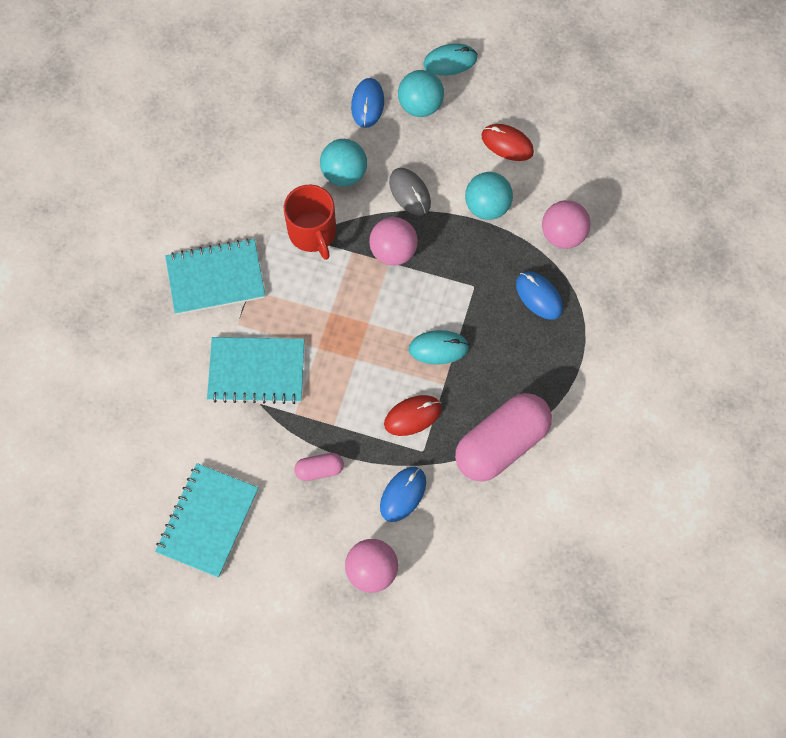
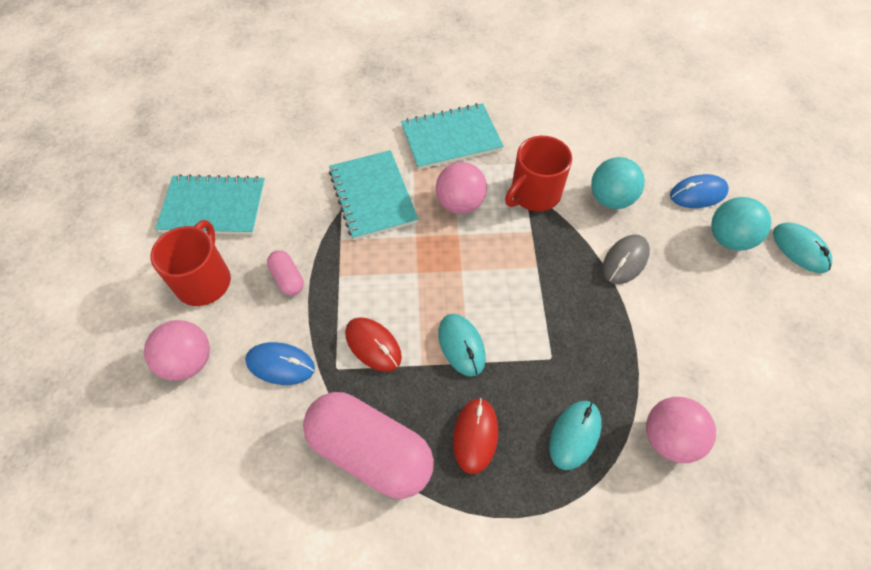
camera: 70 degrees right, 10 degrees down
turquoise notebook [165,238,265,315] -> turquoise notebook turned 75 degrees counterclockwise [401,103,504,170]
pink ball [369,217,418,266] -> pink ball moved to [436,162,487,214]
turquoise ball [465,172,513,220] -> none
red mouse [481,124,534,161] -> red mouse moved to [453,398,498,474]
blue mouse [516,271,563,320] -> turquoise mouse [549,401,602,470]
none -> red mug [150,220,231,306]

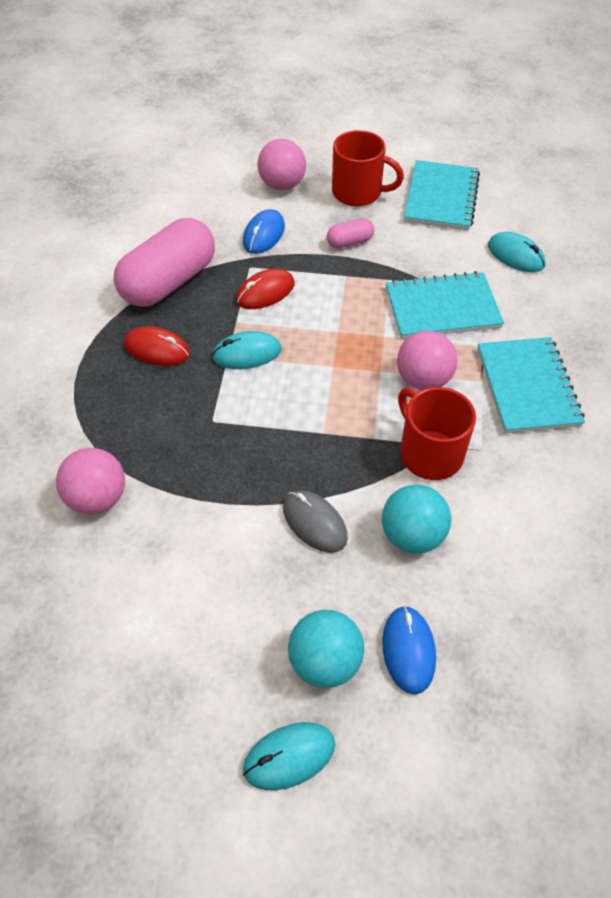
camera: 100 degrees right, 5 degrees down
turquoise mouse [549,401,602,470] -> turquoise mouse moved to [488,232,546,272]

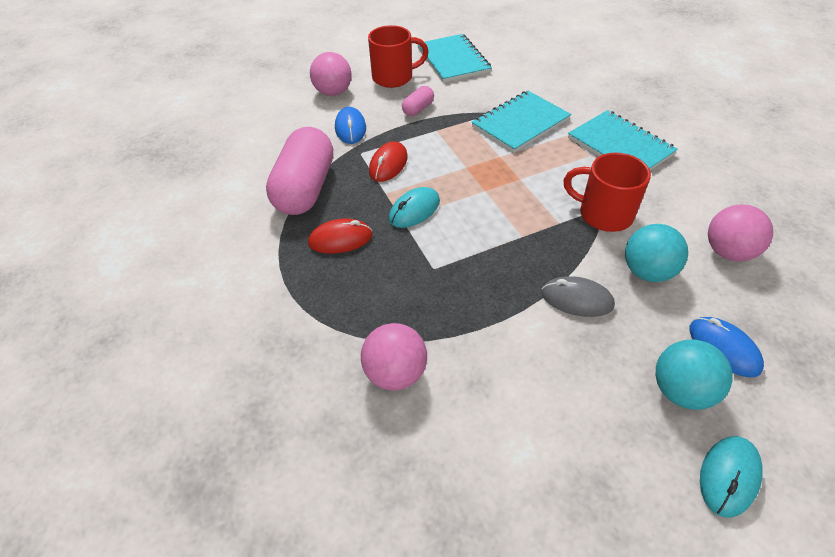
camera: 30 degrees left, 5 degrees down
pink ball [397,331,458,390] -> pink ball moved to [708,204,773,262]
turquoise mouse [488,232,546,272] -> none

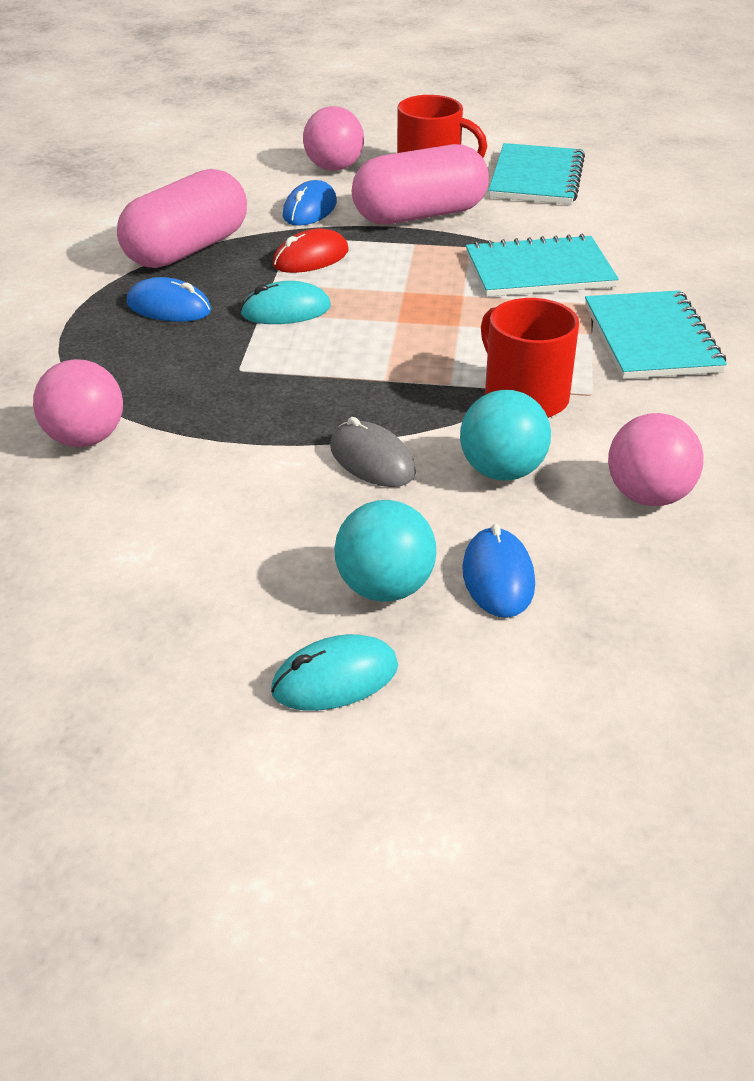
camera: 30 degrees right, 10 degrees down
red mouse [308,219,372,254] -> blue mouse [127,277,212,322]
pink capsule [402,86,434,116] -> pink capsule [352,144,489,225], size x2.23

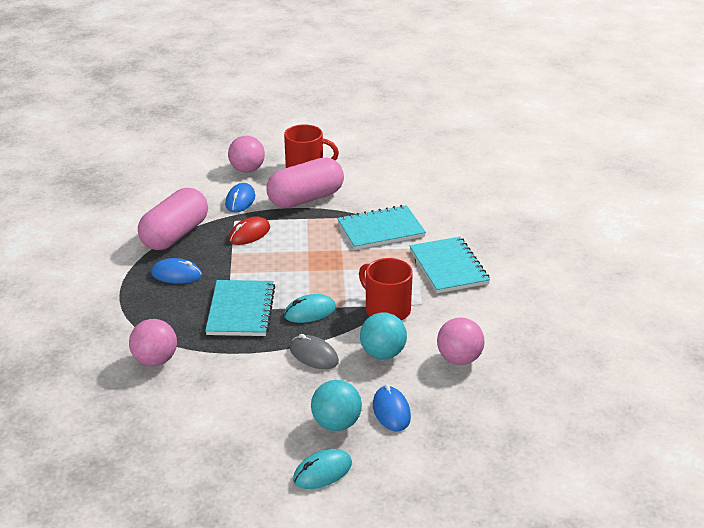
camera: 10 degrees left, 5 degrees down
turquoise mouse [240,281,331,324] -> turquoise mouse moved to [284,294,336,323]
turquoise notebook [489,143,585,205] -> turquoise notebook moved to [205,280,275,336]

